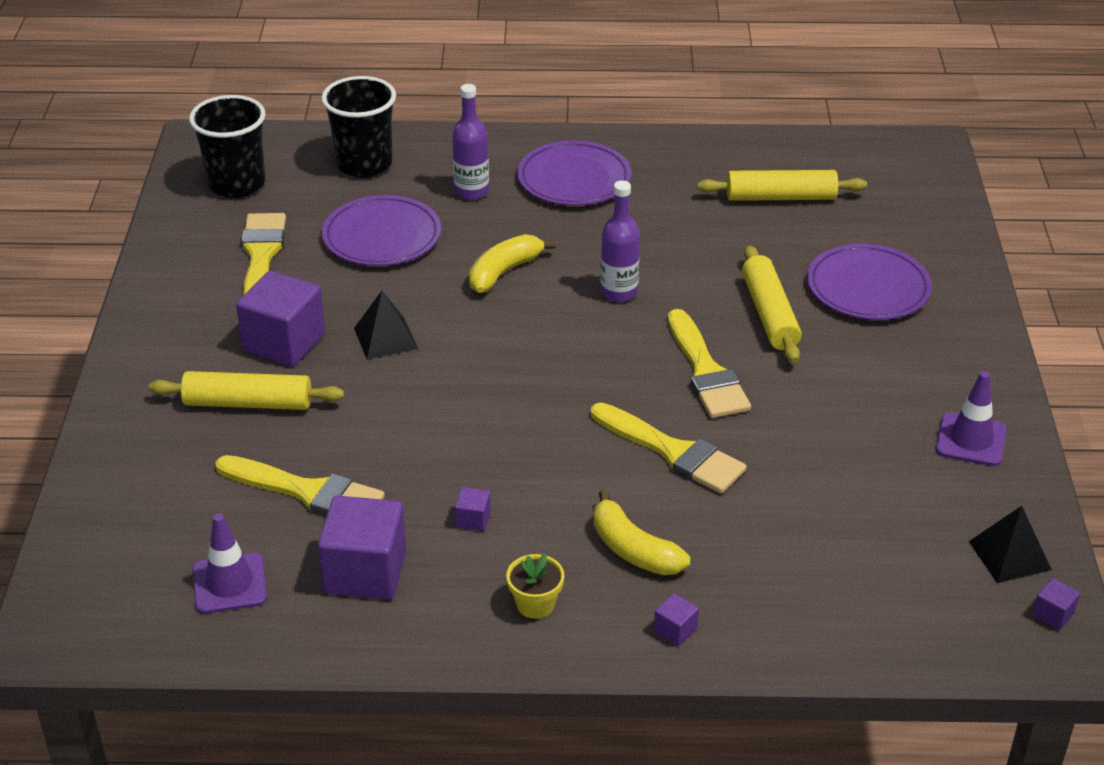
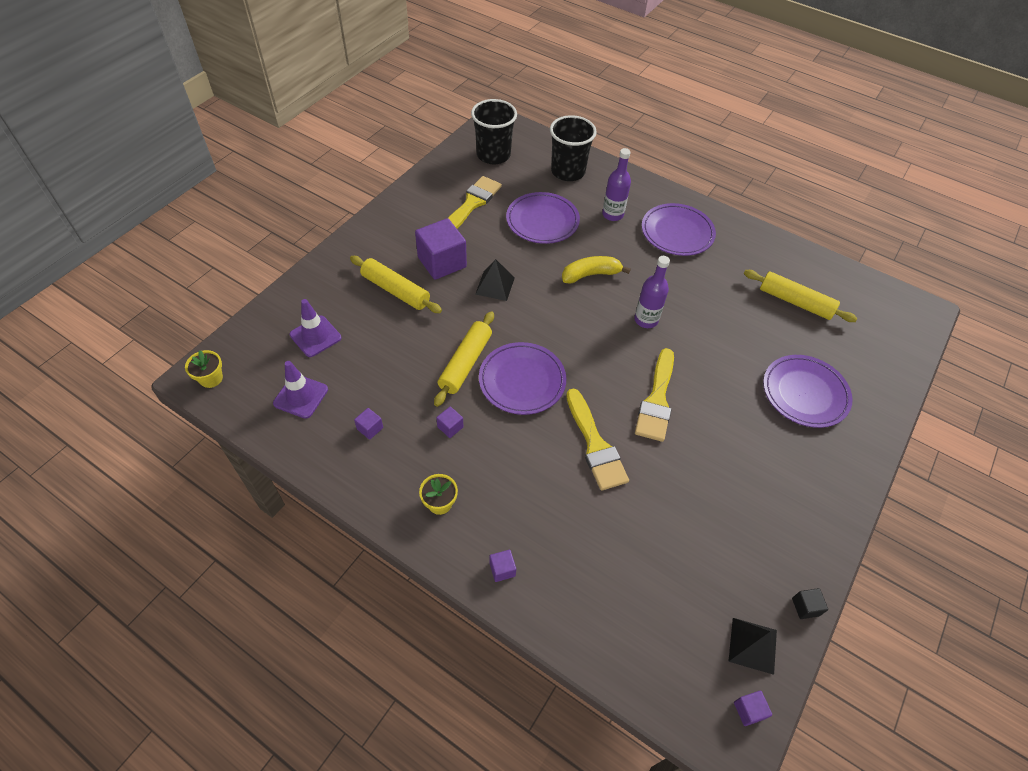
camera: 30 degrees right, 15 degrees up
yellow brush [215,455,385,517] -> none
purple cube [318,496,406,600] -> purple cube [354,408,383,440], size x0.43
yellow banana [594,489,690,575] -> none
yellow rolling pin [742,245,802,363] -> yellow rolling pin moved to [434,311,494,407]
purple traffic cone [936,371,1007,466] -> purple traffic cone moved to [290,299,341,357]
none -> yellow flower pot [185,350,223,388]
none -> purple plate [479,342,566,415]
none -> black cube [792,588,828,619]

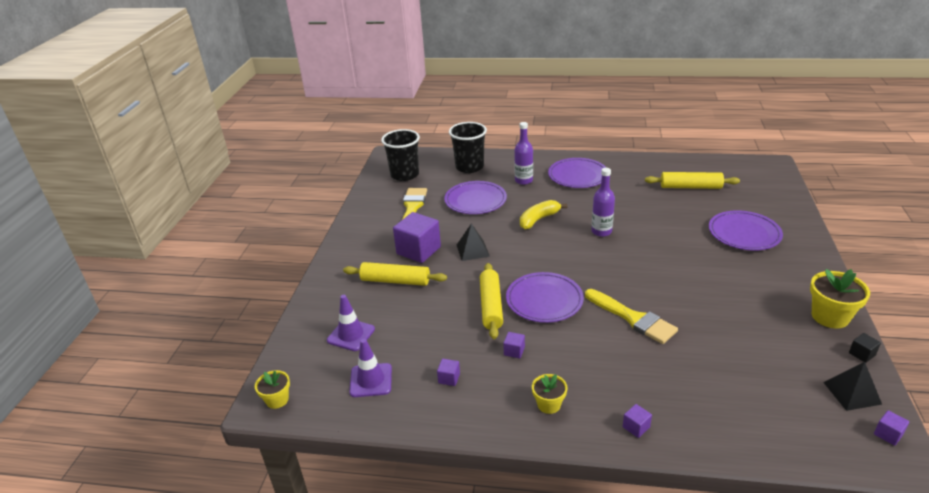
camera: 20 degrees left, 20 degrees down
yellow brush [635,348,674,442] -> none
none -> yellow flower pot [810,269,870,329]

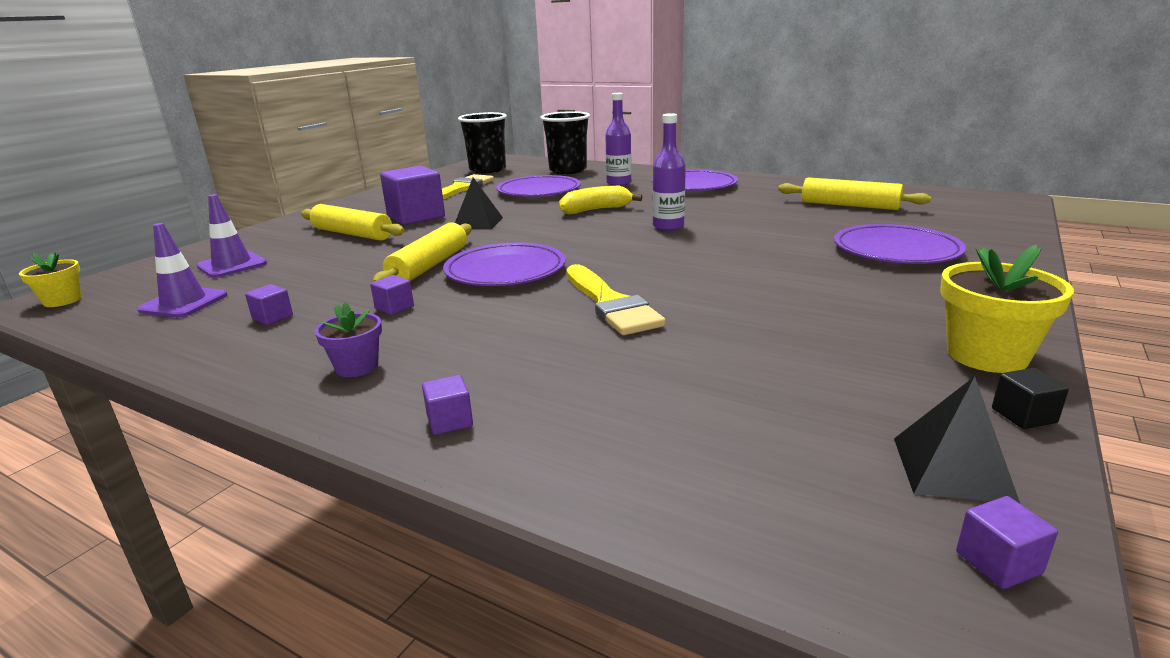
camera: 20 degrees right, 10 degrees down
yellow flower pot [532,374,568,414] -> purple flower pot [315,302,382,377]

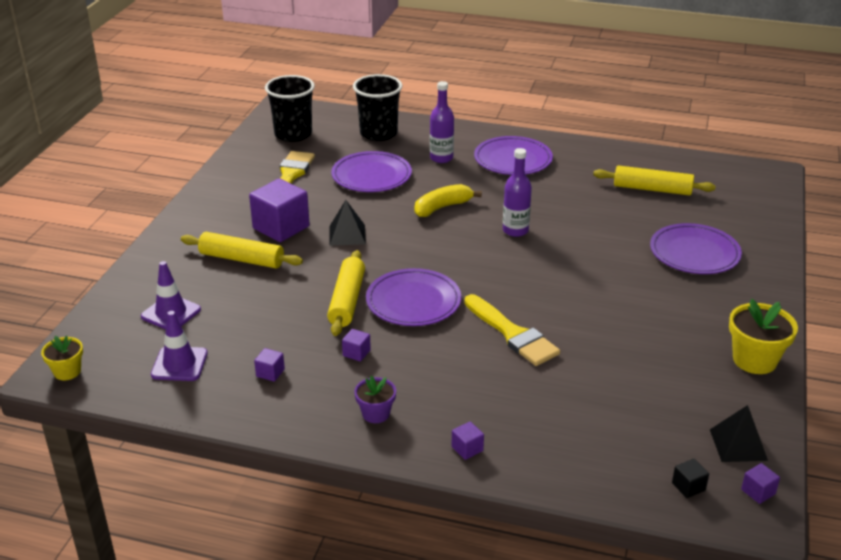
camera: 15 degrees left, 10 degrees up
black cube [992,368,1069,429] -> black cube moved to [672,459,709,498]

